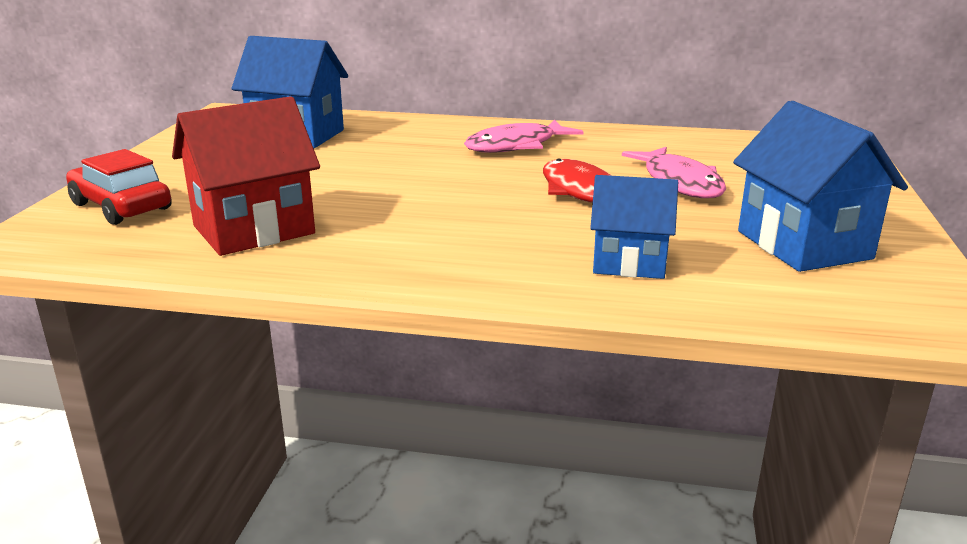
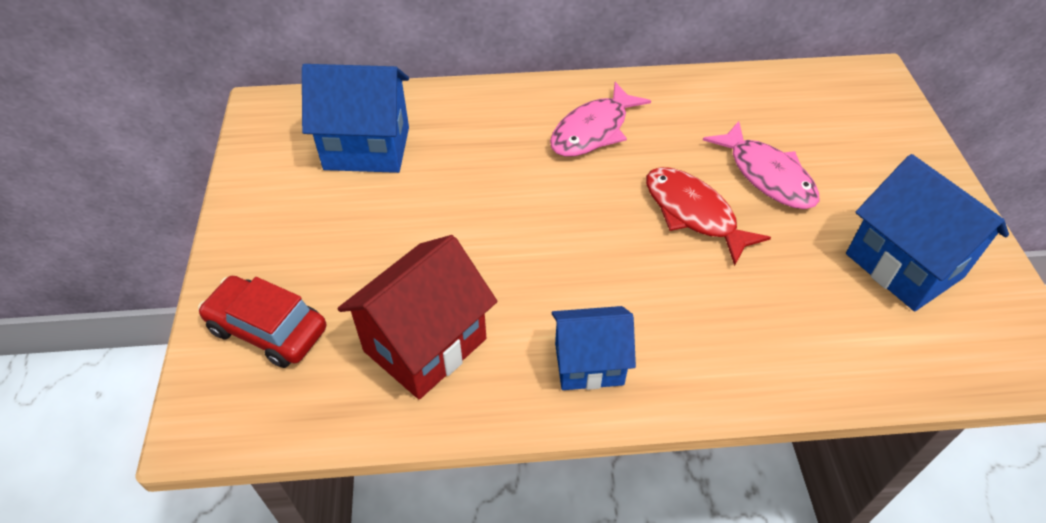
camera: 15 degrees left, 25 degrees up
blue house [590,175,678,279] -> blue house moved to [551,306,636,390]

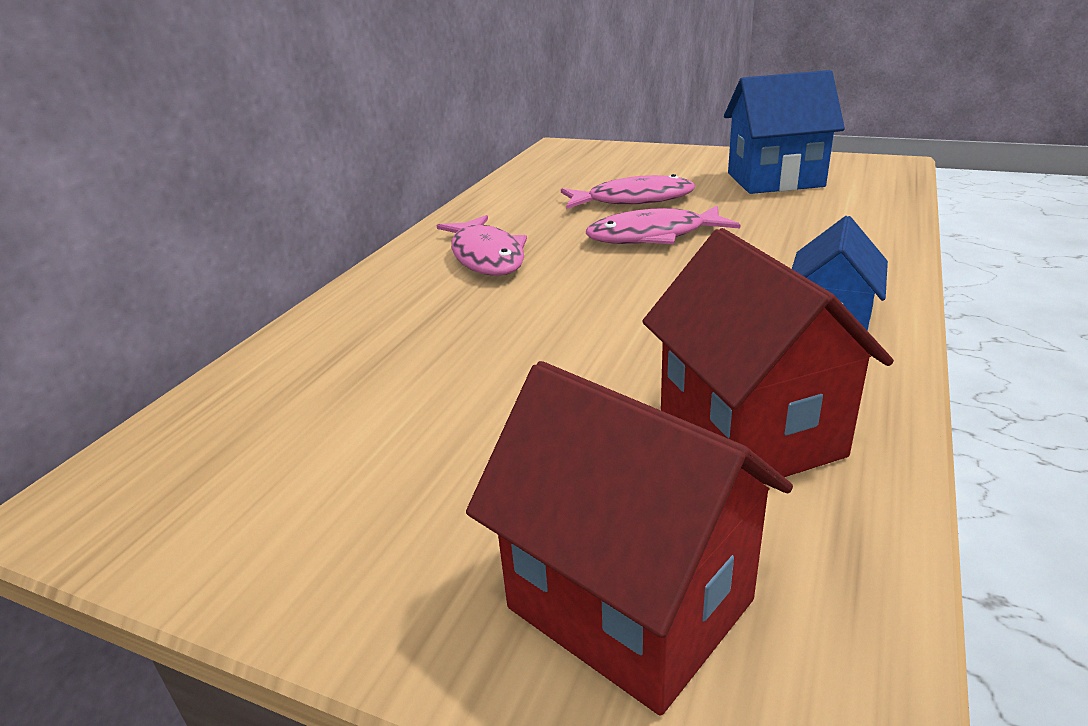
camera: 60 degrees left, 20 degrees down
red car [198,276,326,368] -> red house [466,361,793,716]
blue house [302,64,409,173] -> none
red fish [646,167,771,266] -> pink fish [586,206,740,244]

